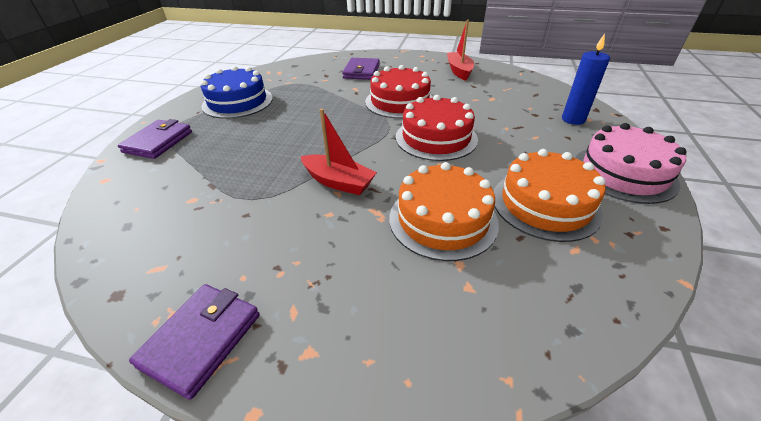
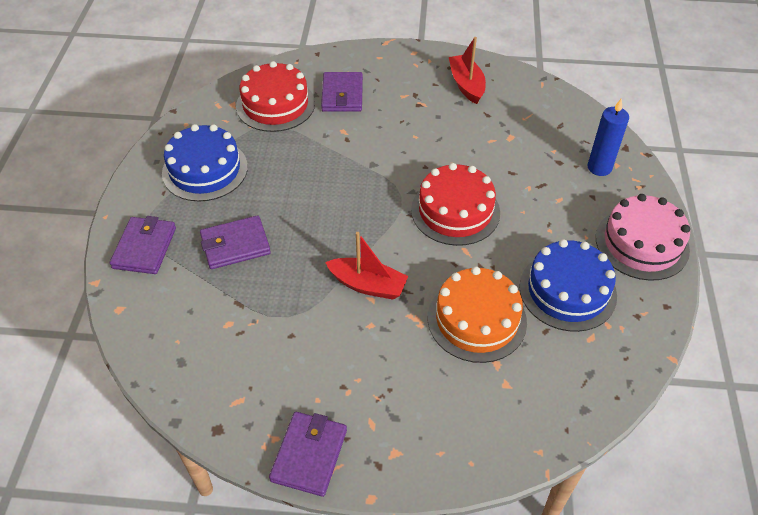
camera: 10 degrees left, 10 degrees up
red cake [365,65,433,119] -> red cake moved to [236,61,315,132]
orange cake [494,149,606,242] -> blue cake [519,239,617,332]
none -> purple wallet [200,215,271,269]

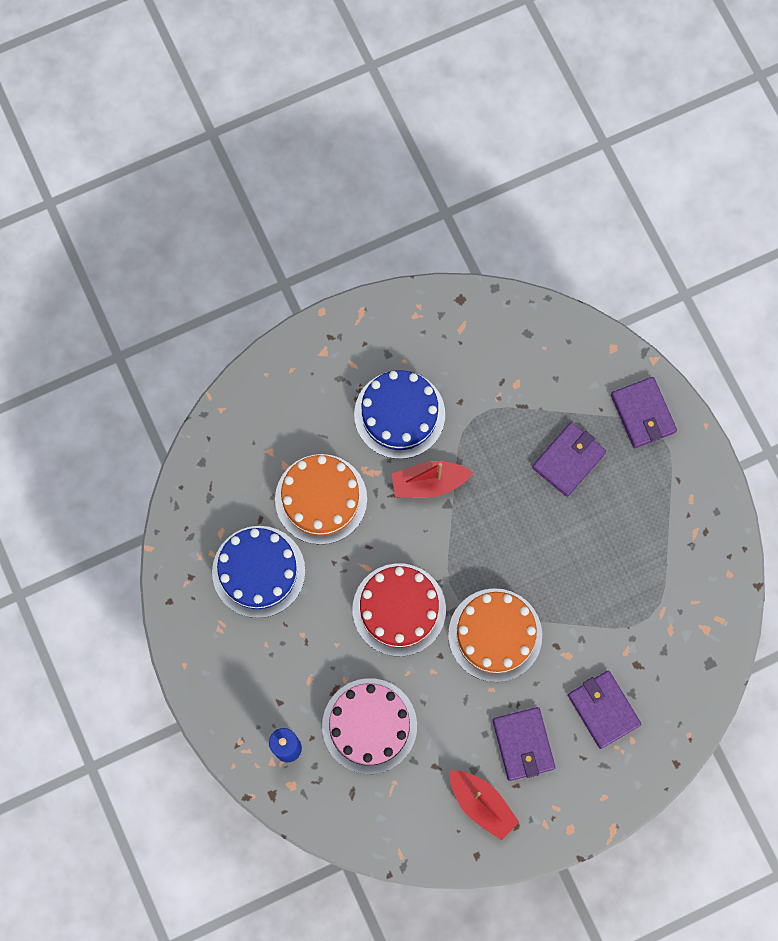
camera: 150 degrees right, 25 degrees up
blue cake [162,124,248,202] -> blue cake moved to [354,370,445,459]
red cake [236,61,315,132] -> none
purple wallet [269,412,347,497] -> purple wallet moved to [493,707,555,781]
pink cake [596,194,690,281] -> pink cake moved to [322,678,417,774]
none -> orange cake [448,588,542,682]

